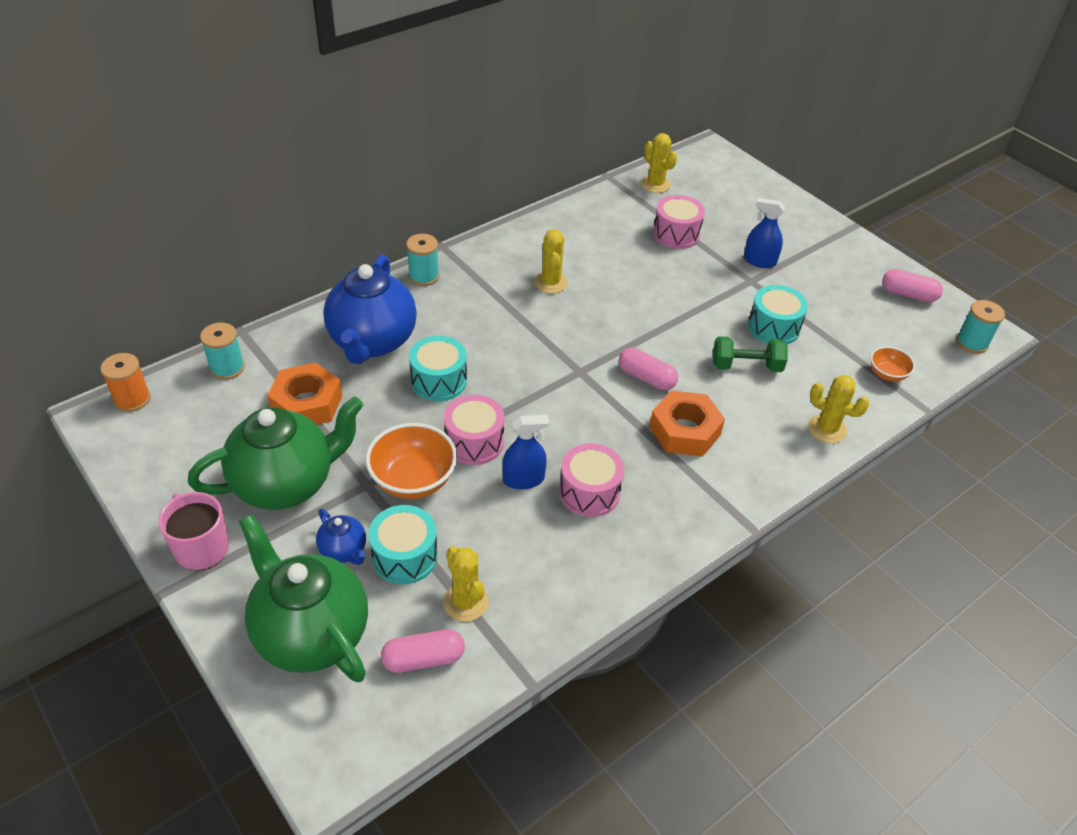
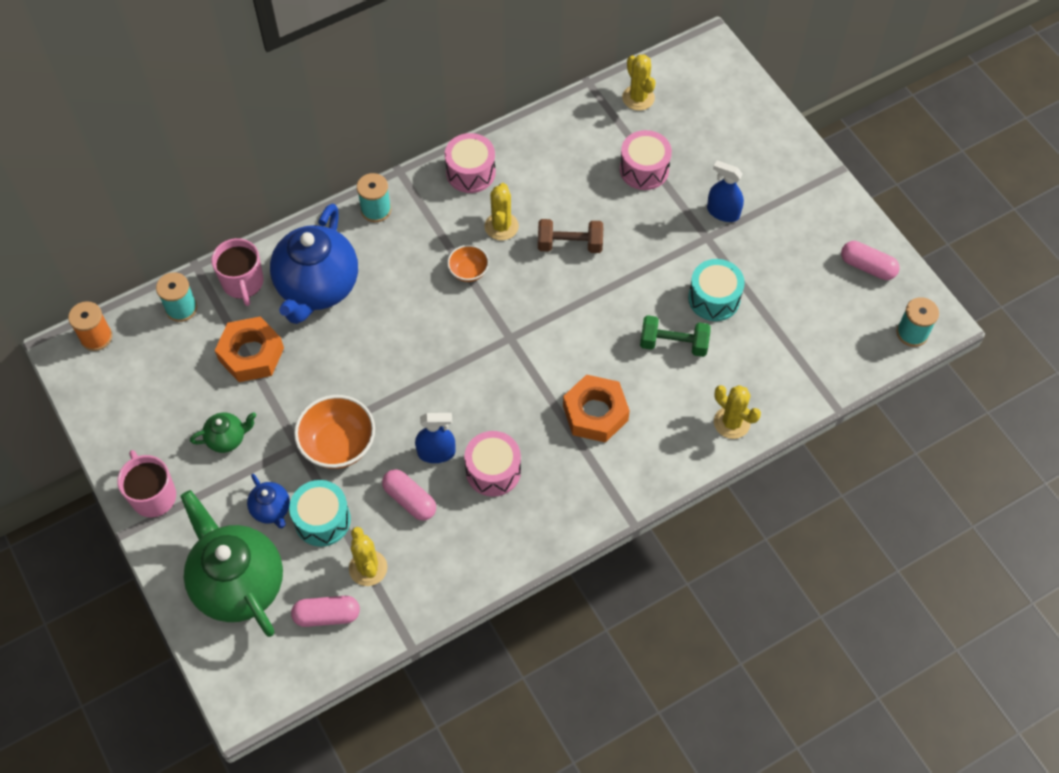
camera: 10 degrees right, 15 degrees up
green teapot [188,396,364,510] -> green teapot [190,412,256,453], size x0.45
turquoise drum [409,336,467,401] -> none
pink drum [444,395,505,465] -> pink drum moved to [445,133,496,193]
pink capsule [619,347,678,390] -> pink capsule moved to [382,469,436,521]
orange bowl [870,346,915,382] -> orange bowl moved to [447,245,489,282]
none -> pink mug [211,238,264,306]
none -> brown dumbbell [538,219,603,253]

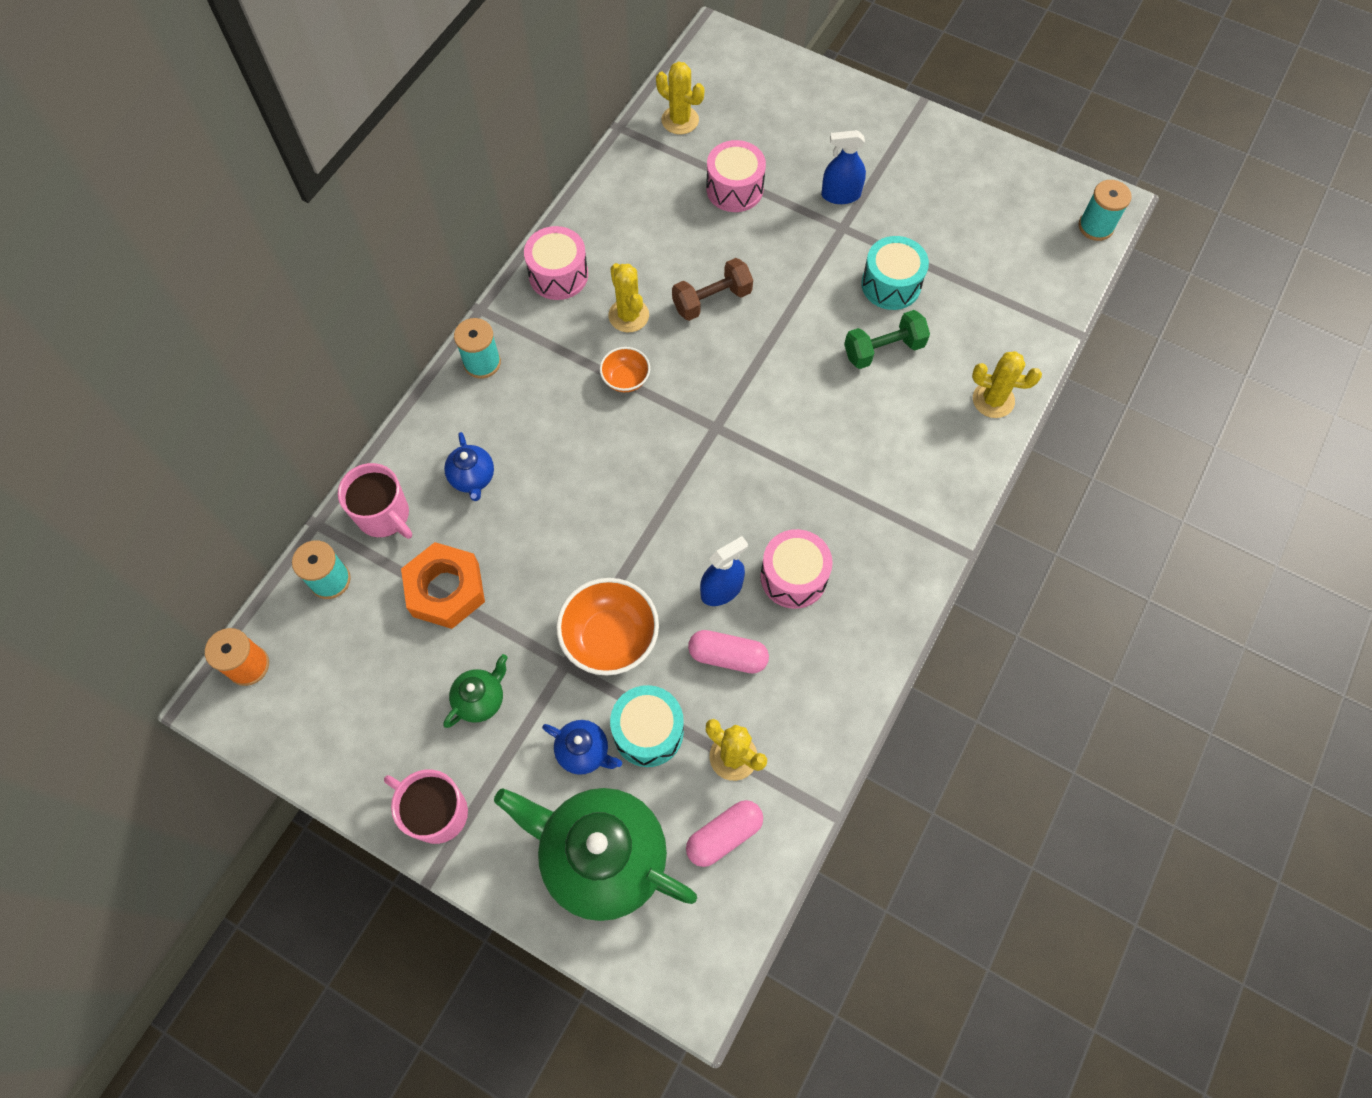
camera: 30 degrees left, 5 degrees up
blue teapot [270,204,358,324] -> blue teapot [444,432,494,501], size x0.45
orange nut [563,374,630,443] -> none
pink capsule [841,241,900,280] -> none

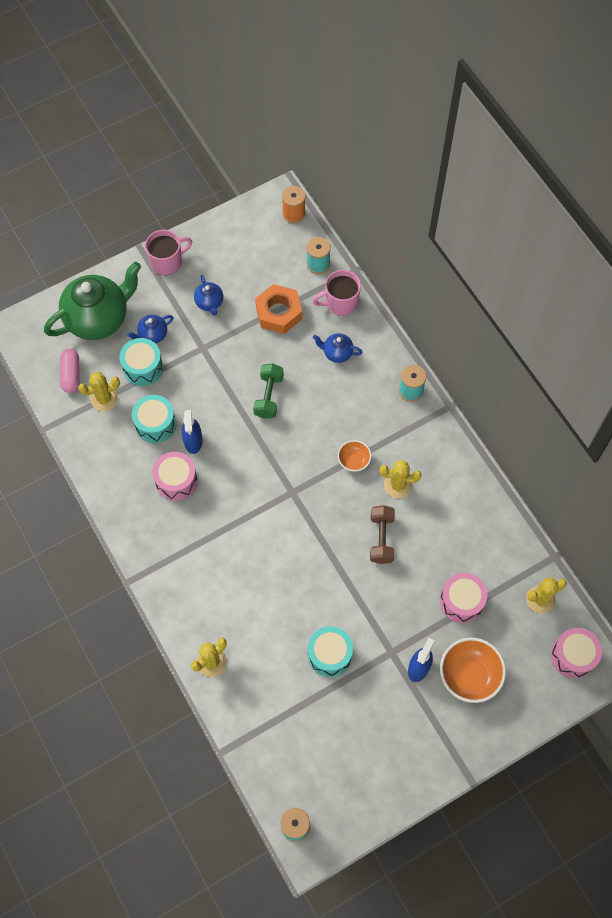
camera: 120 degrees right, 0 degrees up
green teapot [443,654,508,728] -> blue teapot [194,275,223,315]
pink drum [524,226,588,300] -> pink drum moved to [551,628,602,678]
orange bowl [556,578,659,675] -> orange bowl moved to [440,638,506,703]
pink capsule [688,630,769,674] -> turquoise drum [132,395,176,443]
green dumbbell [844,310,930,369] -> green dumbbell moved to [253,363,283,419]

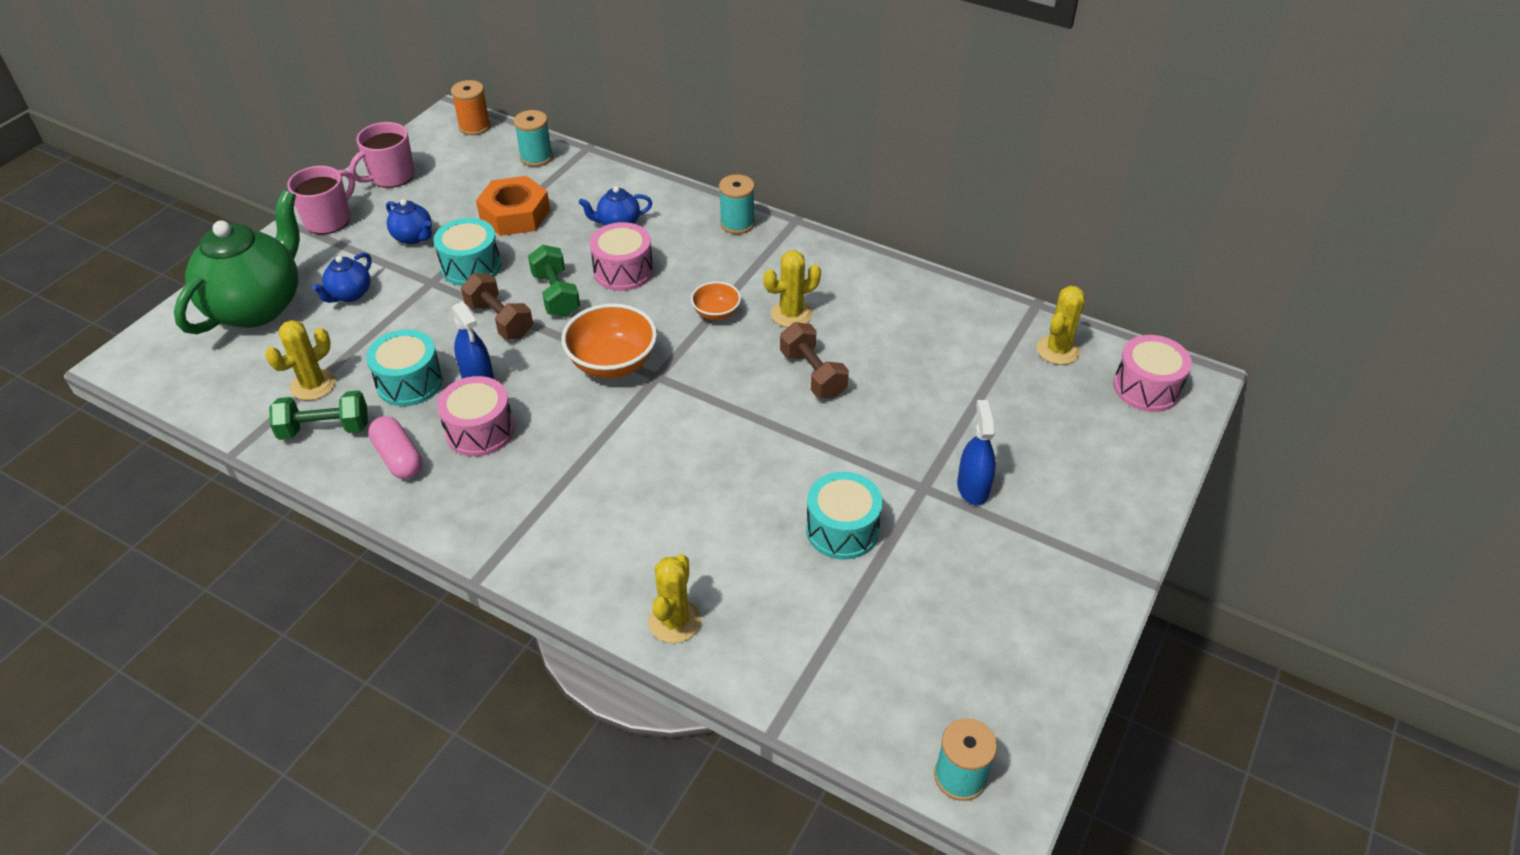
camera: 30 degrees left, 20 degrees down
pink capsule [60,349,80,393] -> pink capsule moved to [368,416,422,479]
turquoise drum [119,338,163,386] -> turquoise drum moved to [433,218,501,286]
pink mug [312,270,361,316] -> pink mug moved to [349,122,415,188]
pink drum [440,573,487,623] -> pink drum moved to [590,222,653,291]
orange bowl [440,638,506,703] -> orange bowl moved to [561,303,657,378]
none -> green dumbbell [269,391,368,440]
none -> brown dumbbell [461,273,533,339]

